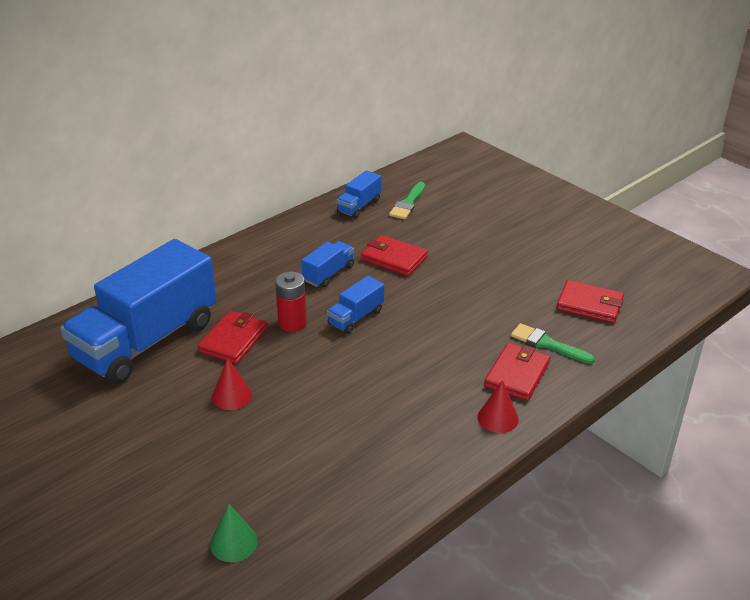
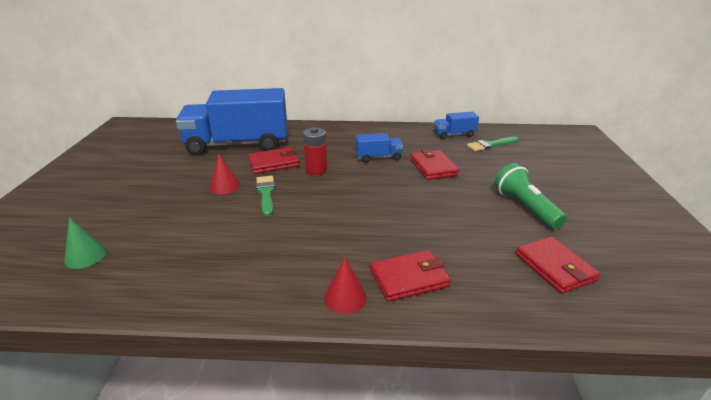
camera: 45 degrees right, 5 degrees down
blue truck [327,276,384,334] -> none
green brush [511,323,595,364] -> green brush moved to [256,176,275,216]
none -> green flashlight [494,163,567,229]

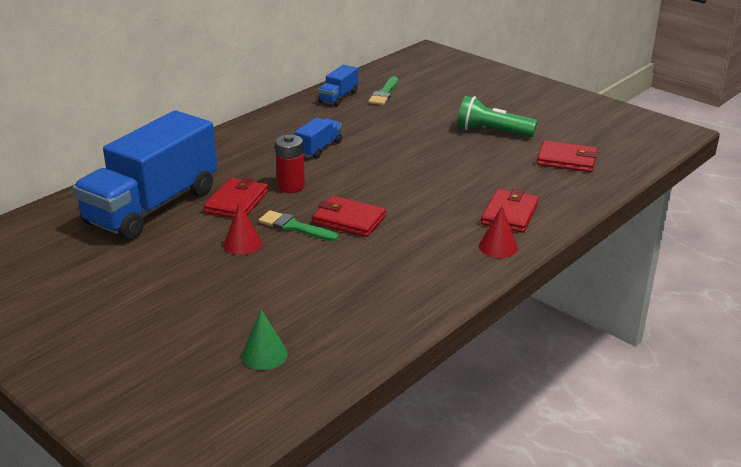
camera: 50 degrees left, 0 degrees up
red wallet [410,149,459,180] -> red wallet moved to [313,196,386,237]

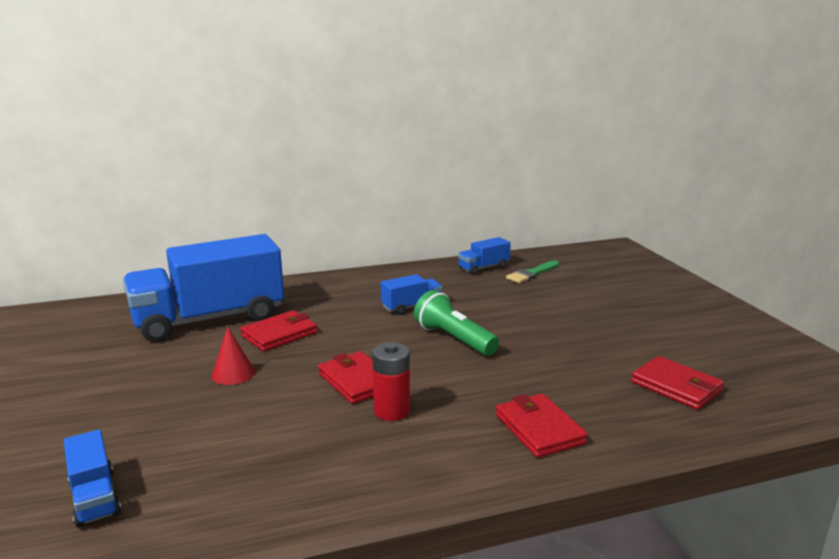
camera: 30 degrees right, 10 degrees down
green cone [242,309,288,370] -> blue truck [64,429,121,527]
green brush [259,210,338,241] -> none
red battery [275,135,305,193] -> red battery moved to [372,342,410,421]
green flashlight [457,96,537,137] -> green flashlight moved to [414,290,499,356]
red cone [479,206,518,258] -> none
red wallet [481,189,539,233] -> red wallet turned 75 degrees counterclockwise [496,394,588,458]

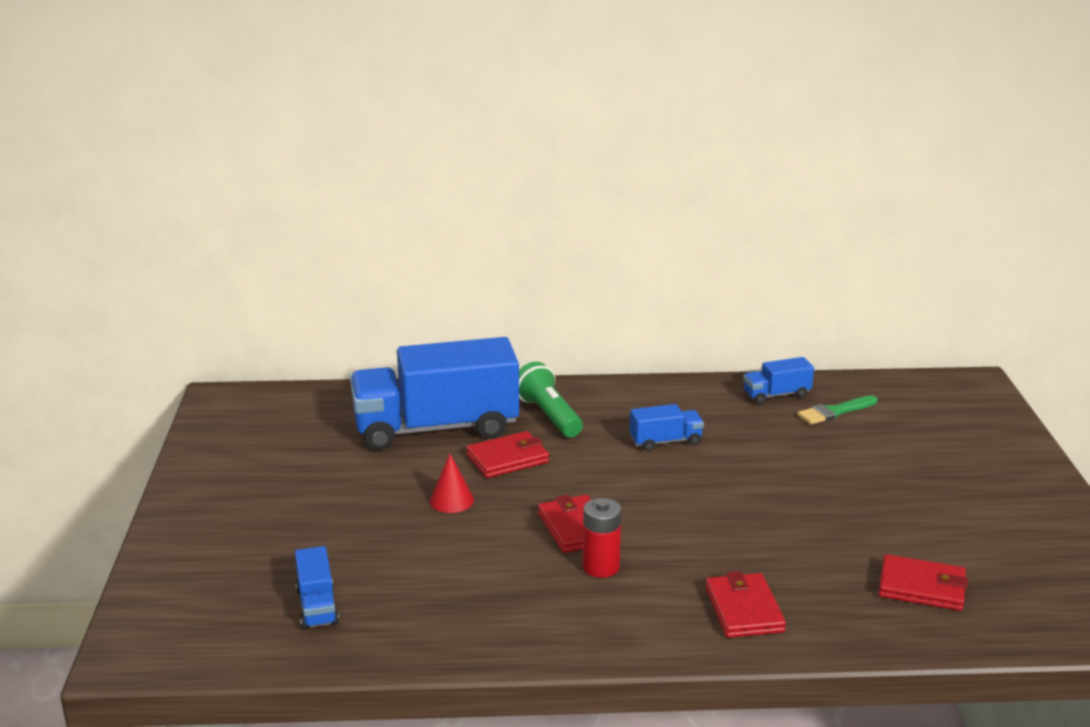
camera: 15 degrees right, 5 degrees up
green flashlight [414,290,499,356] -> green flashlight moved to [519,362,583,437]
red wallet [631,356,724,410] -> red wallet turned 45 degrees counterclockwise [879,554,968,611]

